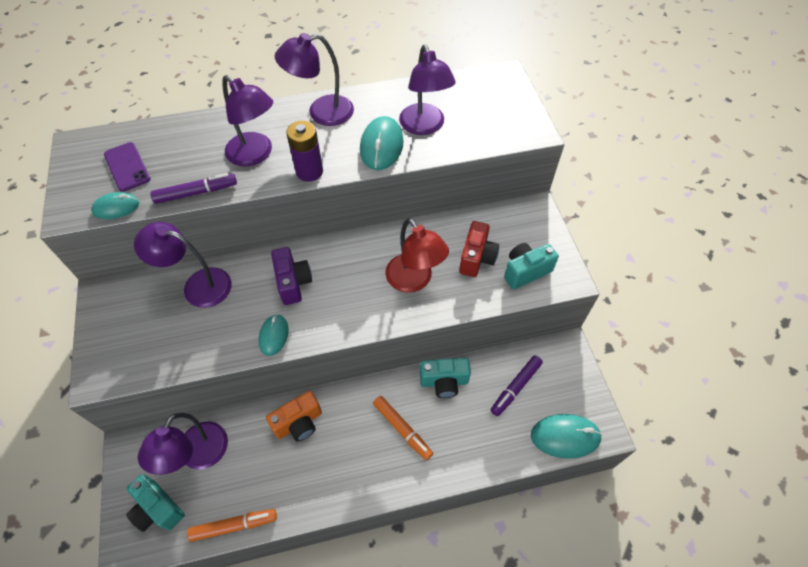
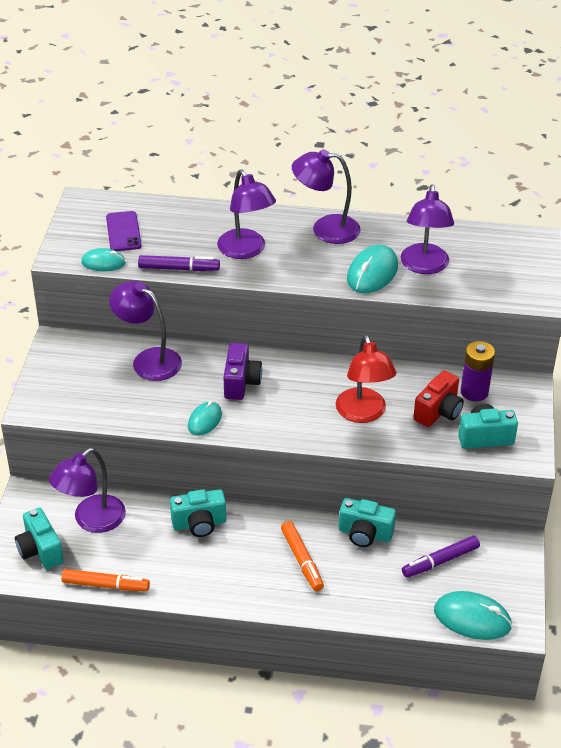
camera: 20 degrees right, 15 degrees down
orange camera [266,391,322,441] -> turquoise camera [170,489,226,537]
purple battery [286,121,323,182] -> purple battery moved to [460,341,495,401]

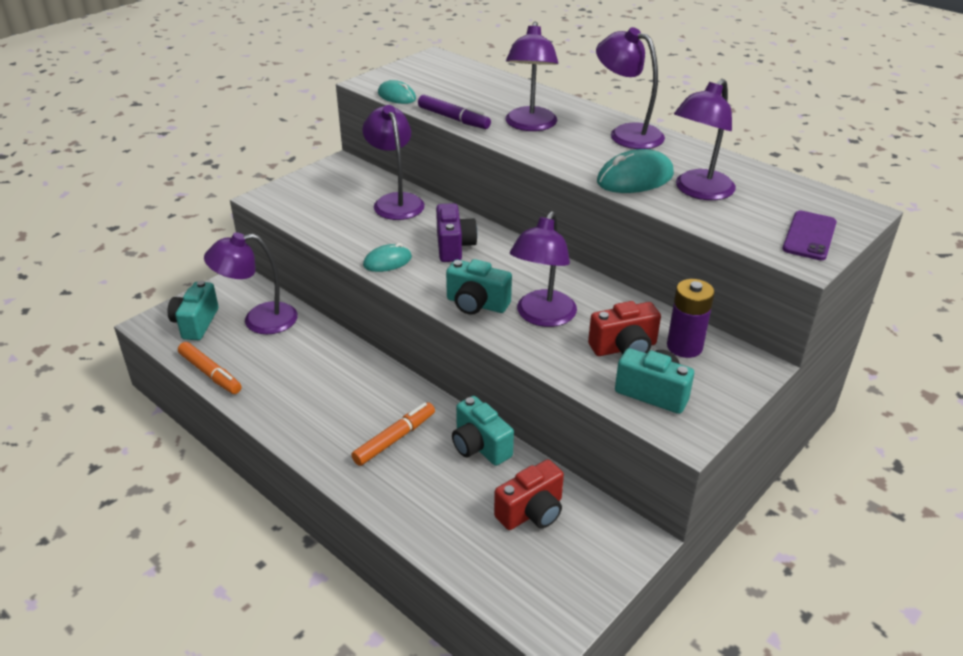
camera: 35 degrees right, 5 degrees down
purple phone [106,211,142,251] -> purple phone moved to [782,211,837,260]
turquoise camera [170,489,226,537] -> turquoise camera moved to [446,259,512,315]
purple camera [224,343,262,400] -> purple camera turned 45 degrees counterclockwise [436,203,478,262]
orange marker [281,521,324,591] -> orange marker turned 150 degrees counterclockwise [351,402,435,466]
red lamp [336,335,396,423] -> purple lamp [510,211,577,327]
purple marker [402,535,480,578] -> red camera [494,459,564,530]
turquoise mouse [434,591,512,640] -> none

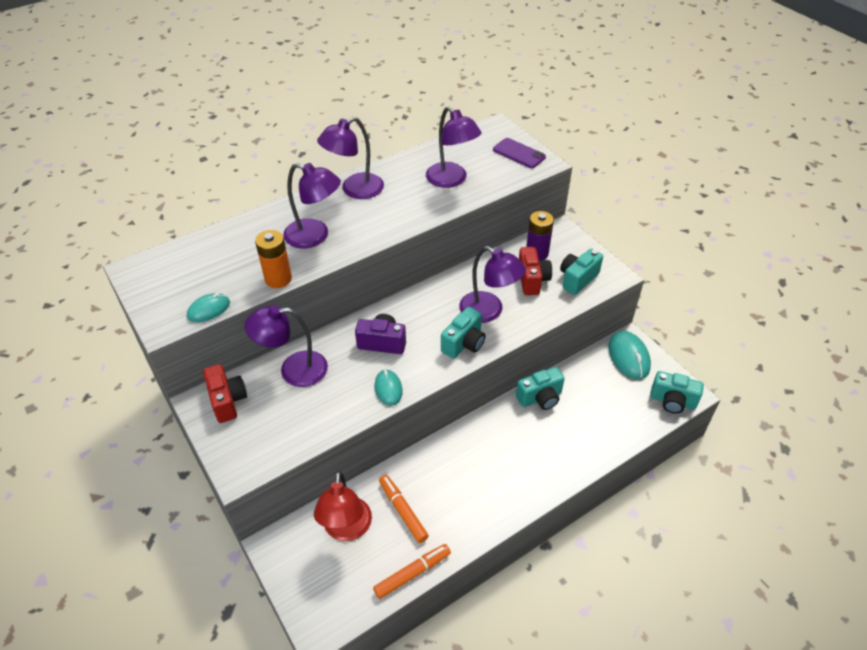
camera: 75 degrees left, 10 degrees up
turquoise camera [168,281,218,340] -> turquoise camera moved to [650,371,704,414]
purple lamp [204,232,298,334] -> red lamp [314,471,372,541]
orange marker [351,402,435,466] -> orange marker moved to [379,475,429,543]
purple marker [418,95,491,129] -> orange battery [255,230,292,288]
red camera [494,459,564,530] -> red camera moved to [203,364,247,423]
turquoise mouse [597,149,674,193] -> turquoise mouse moved to [608,331,651,379]

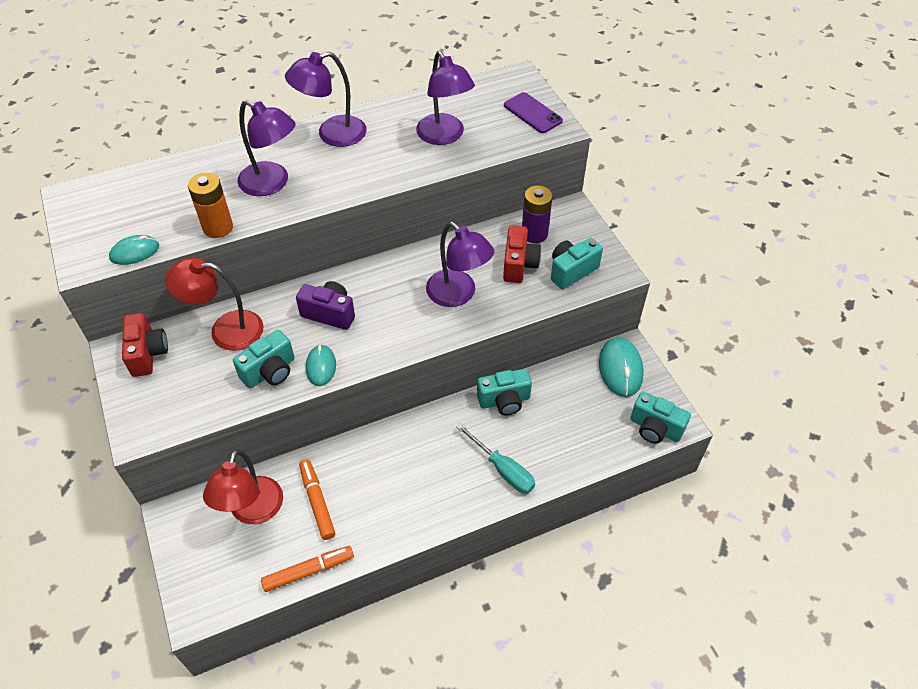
camera: 10 degrees right, 5 degrees up
purple lamp [244,305,328,387] -> red lamp [165,257,263,351]
turquoise camera [441,307,486,359] -> turquoise camera moved to [233,330,295,389]
none -> turquoise screwdriver [456,423,535,494]

